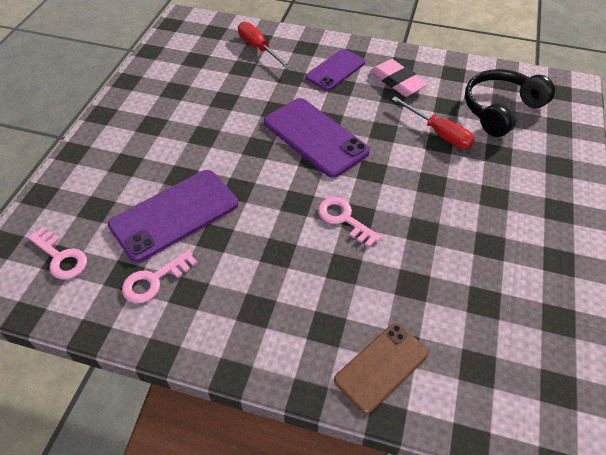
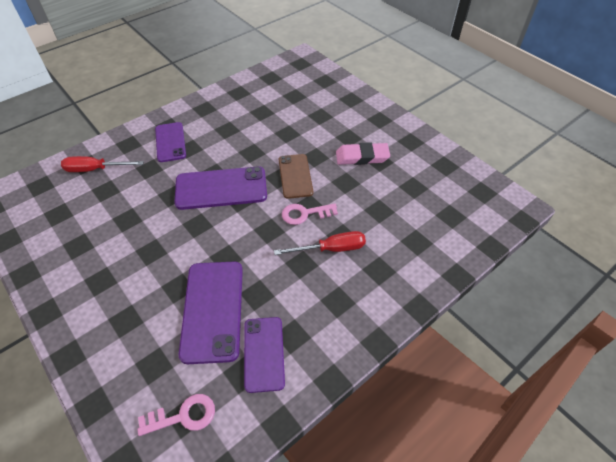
camera: 55 degrees left, 0 degrees up
pink key [122,250,198,303] -> purple phone [244,317,285,393]
brown phone [334,323,429,414] -> brown phone moved to [279,154,313,199]
pink eraser [370,59,428,97] -> pink eraser moved to [336,142,390,165]
red screwdriver [391,97,475,149] -> red screwdriver moved to [274,231,366,255]
black headphones [465,69,555,137] -> none

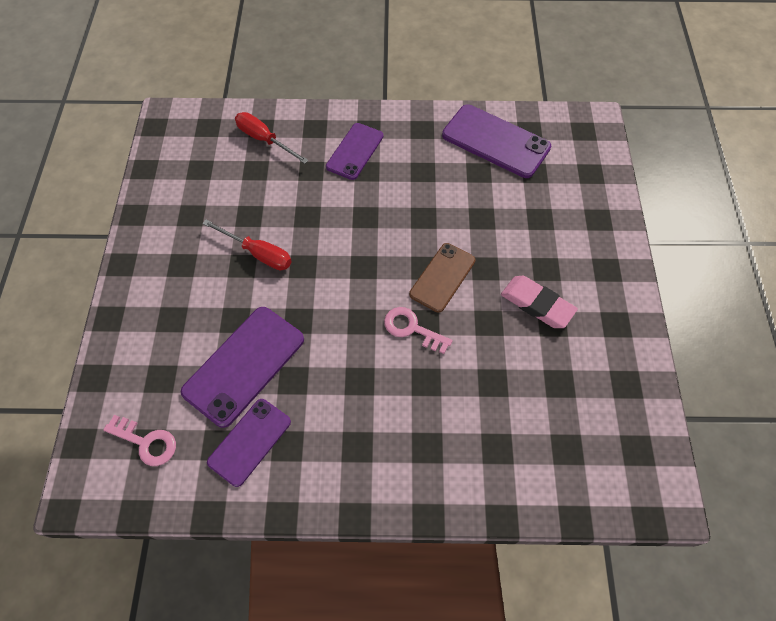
camera: 40 degrees right, 10 degrees up
purple phone [174,166,267,210] -> purple phone moved to [442,104,551,178]
red screwdriver [274,231,366,255] -> red screwdriver moved to [202,220,292,270]

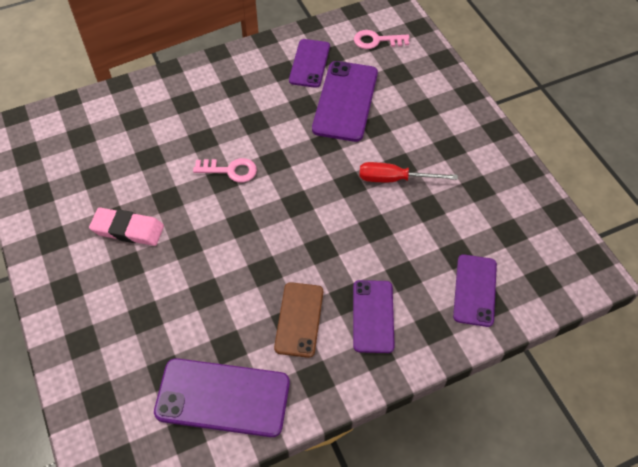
camera: 155 degrees right, 5 degrees down
red screwdriver [235,112,309,164] -> purple phone [453,254,497,327]
brown phone [409,243,476,313] -> brown phone moved to [274,282,323,358]

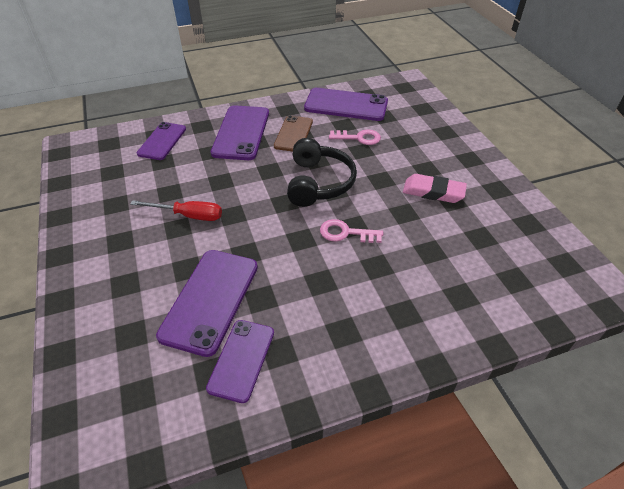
camera: 175 degrees left, 10 degrees down
purple phone [353,280,395,353] -> purple phone [211,105,269,160], size x1.54
pink key [354,30,410,49] -> pink key moved to [329,130,381,145]
none -> black headphones [287,138,357,207]

